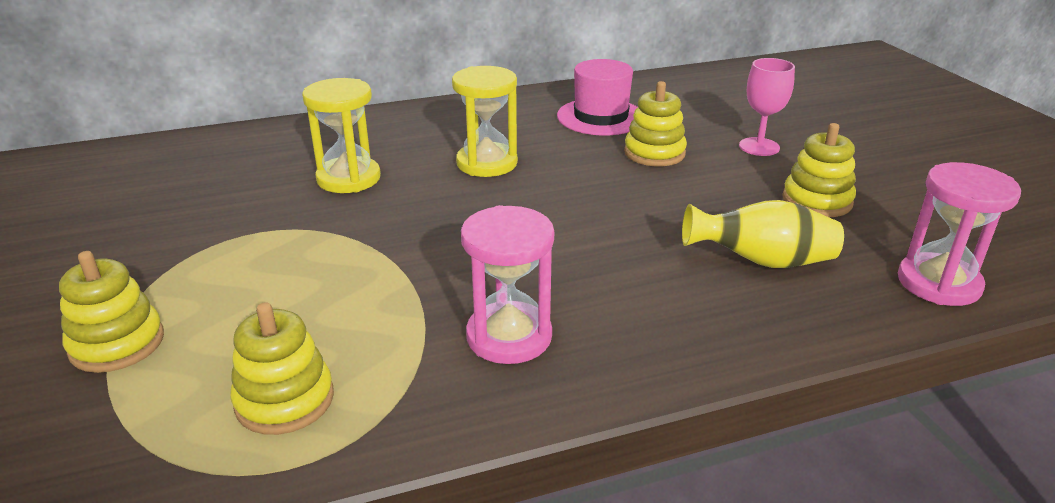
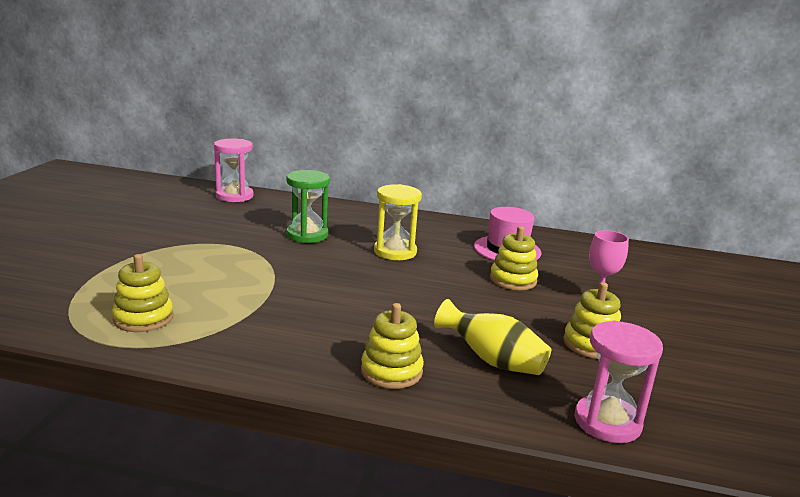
camera: 30 degrees right, 10 degrees down
yellow stacking toy [59,251,164,373] -> yellow stacking toy moved to [361,303,424,389]
yellow hourglass [302,78,381,193] -> green hourglass [286,170,330,243]
pink hourglass [461,205,554,364] -> pink hourglass moved to [214,138,254,202]

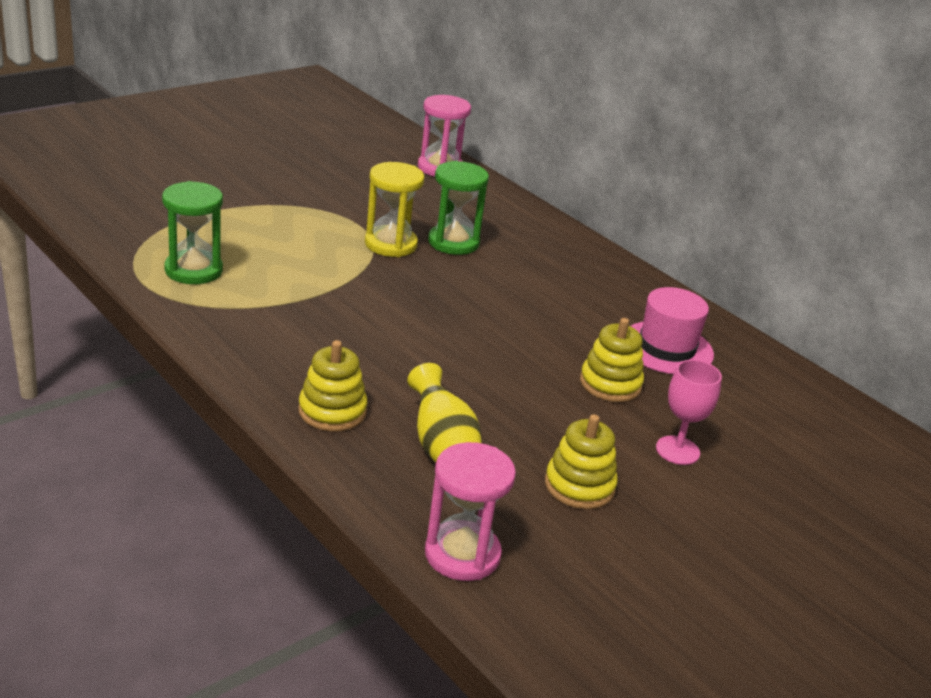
camera: 35 degrees right, 10 degrees up
yellow stacking toy [112,254,173,332] -> green hourglass [162,181,223,284]
yellow hourglass [374,184,422,260] -> yellow hourglass moved to [365,162,424,257]

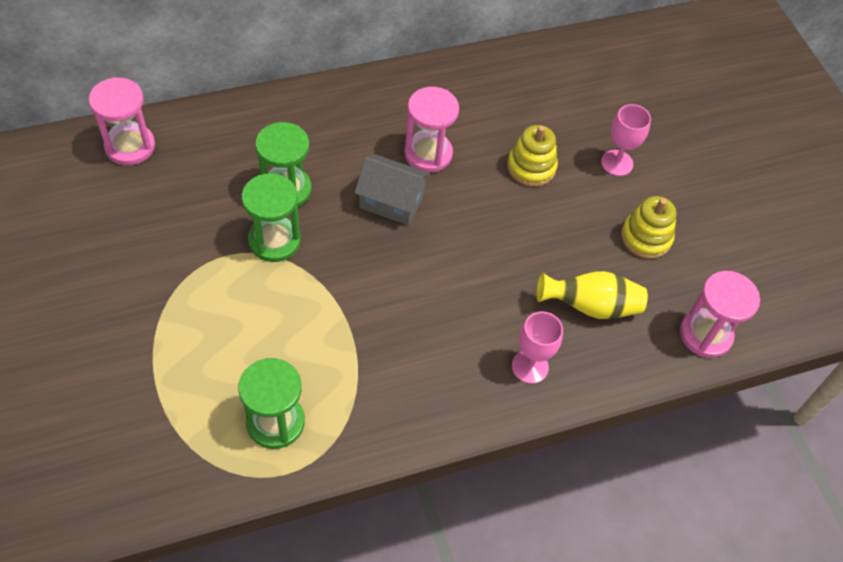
camera: 70 degrees left, 25 degrees up
yellow stacking toy [298,340,368,432] -> pink goblet [512,311,563,384]
yellow hourglass [365,162,424,257] -> green hourglass [242,173,301,262]
pink hat [631,287,714,374] -> none
none -> grey house [354,154,431,226]
none -> pink hourglass [404,87,459,172]

